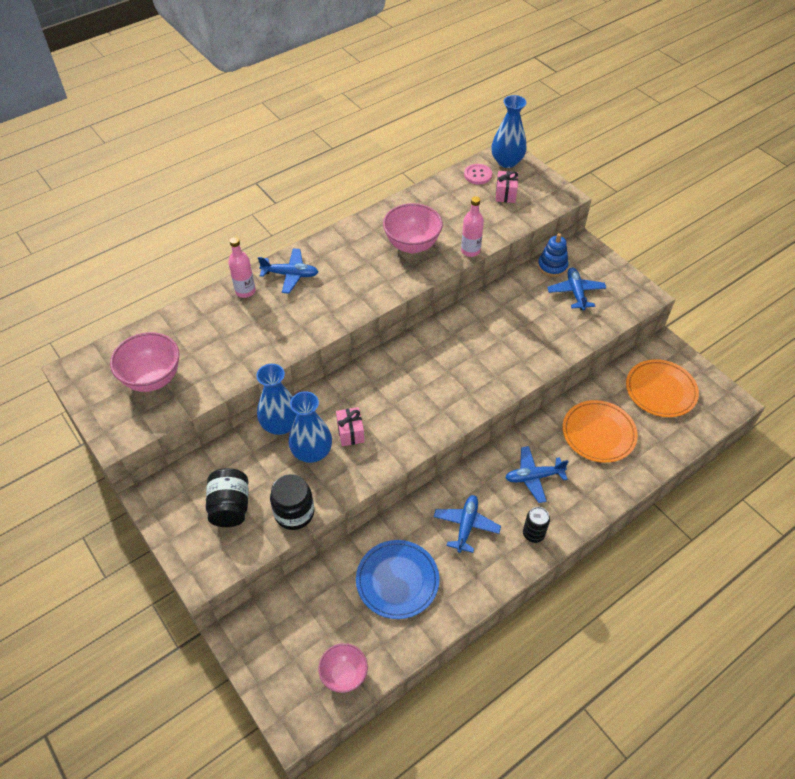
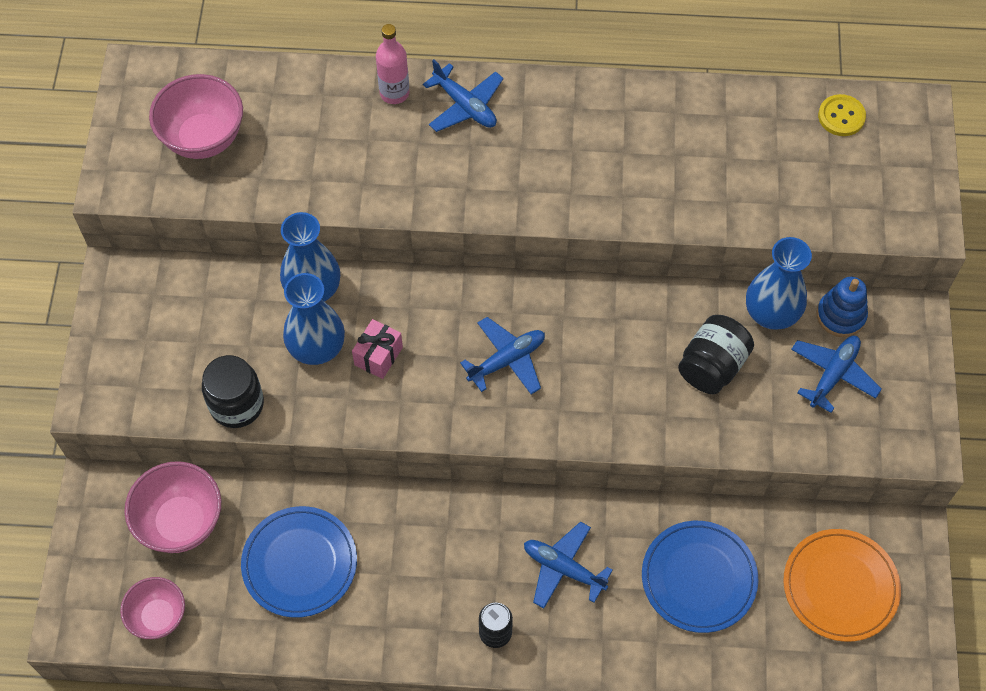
camera: 40 degrees right, 10 degrees up
black jar [206,468,249,527] -> black jar moved to [678,315,754,394]
pink bowl [383,203,443,253] -> pink bowl moved to [124,461,221,553]
blue plane [434,495,501,553] -> blue plane moved to [460,317,545,394]
pink bottle [461,196,484,257] -> none
pink button [464,164,492,184] -> yellow button [818,94,866,136]
blue vase [492,95,527,168] -> blue vase moved to [746,237,812,330]
pink gift [496,171,518,203] -> none
orange plate [563,400,638,463] -> blue plate [642,521,758,633]

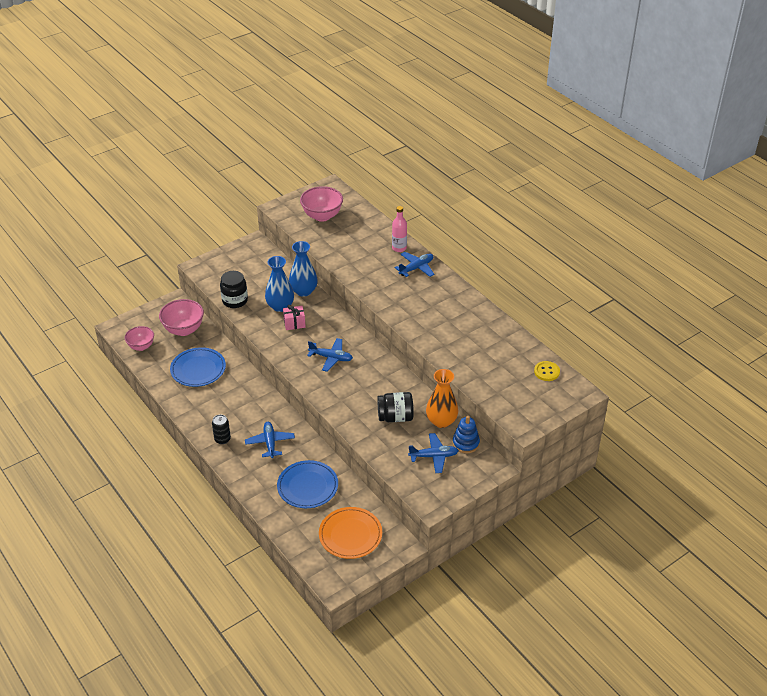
camera: 50 degrees right, 20 degrees down
blue plane [423,59,504,132] -> blue plane turned 135 degrees counterclockwise [395,252,434,277]
blue vase [746,237,812,330] -> orange vase [426,369,458,428]

